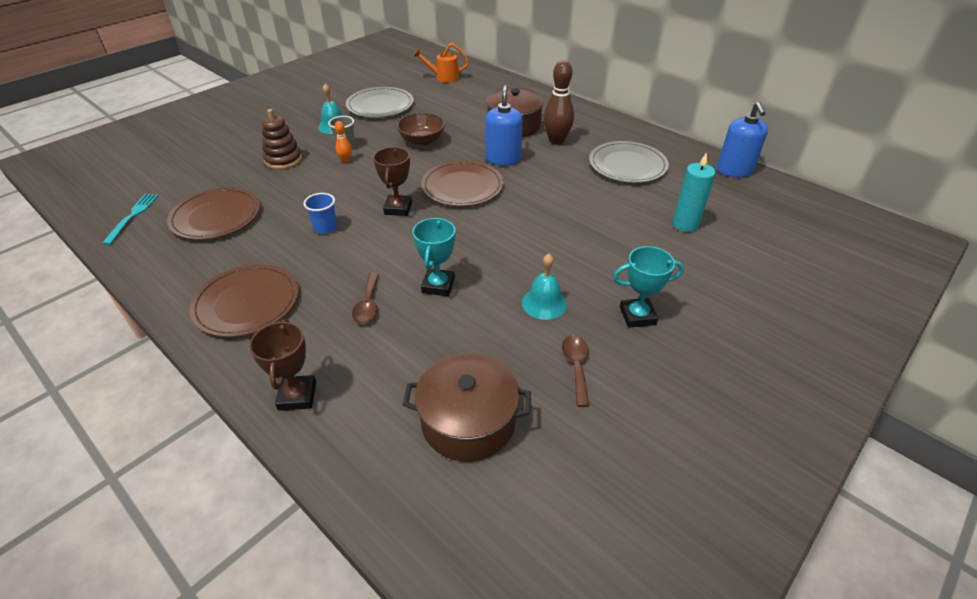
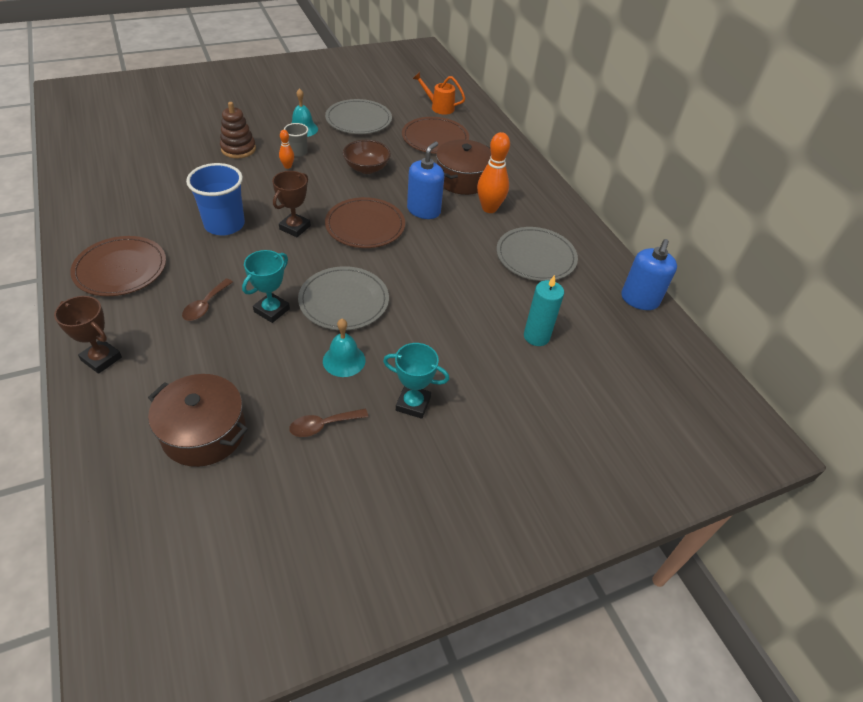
camera: 20 degrees right, 5 degrees up
turquoise fork [102,194,159,245] -> none
brown plate [167,187,260,240] -> brown plate moved to [402,117,469,154]
brown trophy [249,319,316,411] -> brown trophy turned 75 degrees counterclockwise [54,296,122,374]
blue cup [304,193,337,234] -> blue cup [186,163,245,235], size x1.88
brown bowling pin [543,60,574,145] -> orange bowling pin [477,132,510,213]
brown spoon [562,335,589,407] -> brown spoon turned 135 degrees counterclockwise [289,409,368,437]
none -> grey plate [298,266,389,330]

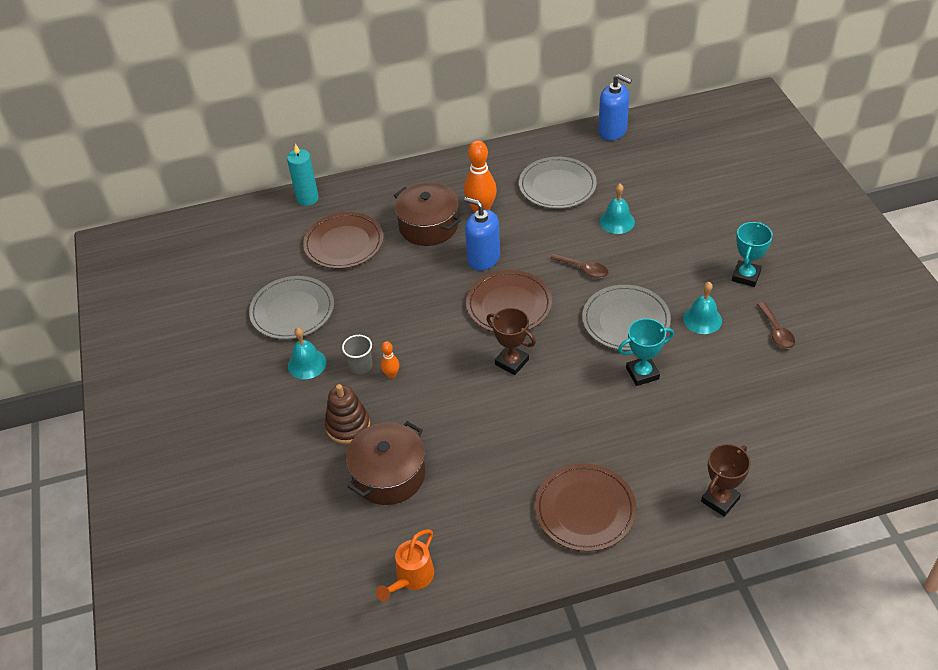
camera: 75 degrees left, 0 degrees up
brown pot [148,374,248,467] -> brown pot moved to [346,421,425,505]
brown spoon [182,279,233,321] -> brown spoon moved to [550,254,609,278]
blue cup [186,163,245,235] -> none
turquoise trophy [242,250,290,323] -> turquoise trophy turned 60 degrees counterclockwise [618,318,674,386]
brown bowl [343,140,391,174] -> none
orange watering can [413,72,466,114] -> orange watering can moved to [376,529,434,602]
turquoise candle [524,275,564,346] -> turquoise candle moved to [287,144,319,206]
none -> turquoise bell [600,184,635,234]

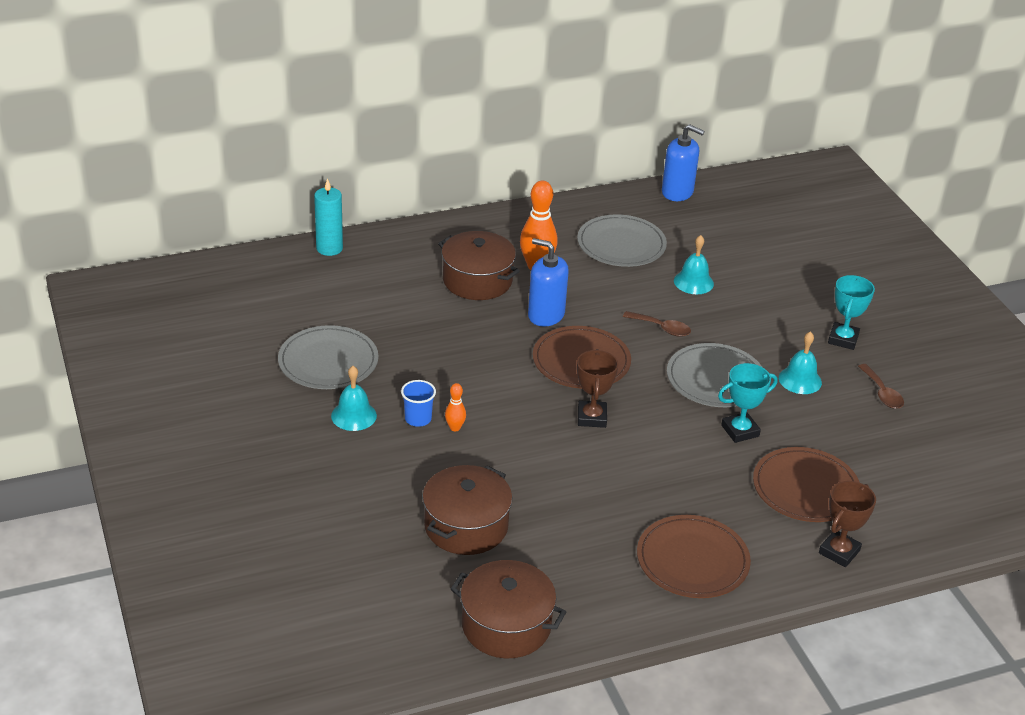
camera: 10 degrees left, 10 degrees down
brown plate [303,212,384,269] -> brown plate moved to [753,447,860,522]
brown stacking toy [325,384,370,444] -> none
grey cup [342,335,373,374] -> blue cup [401,380,436,427]
orange watering can [376,529,434,602] -> brown pot [451,560,566,658]
brown trophy [486,308,536,375] -> brown trophy turned 60 degrees clockwise [577,349,619,428]

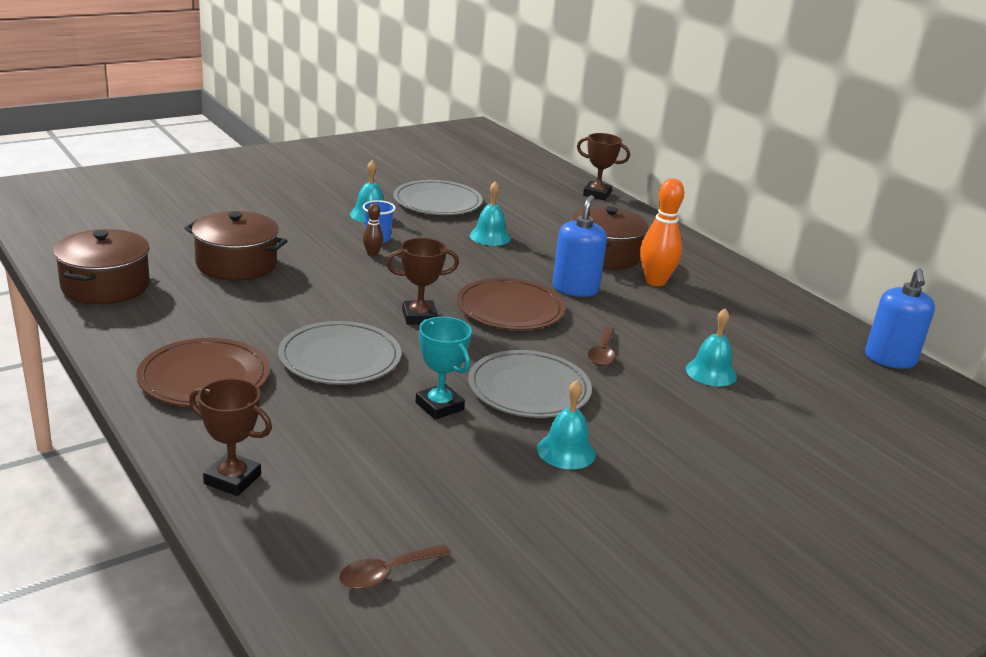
camera: 75 degrees right, 10 degrees down
turquoise candle [314,178,343,256] -> brown trophy [577,133,630,200]
orange bowling pin [445,383,466,431] -> brown bowling pin [363,203,383,256]
grey plate [577,214,667,267] -> grey plate moved to [278,321,401,385]
brown plate [753,447,860,522] -> none
turquoise trophy [828,275,875,350] -> none
brown spoon [858,364,904,409] -> brown spoon moved to [339,544,451,589]
none -> turquoise bell [470,181,511,246]

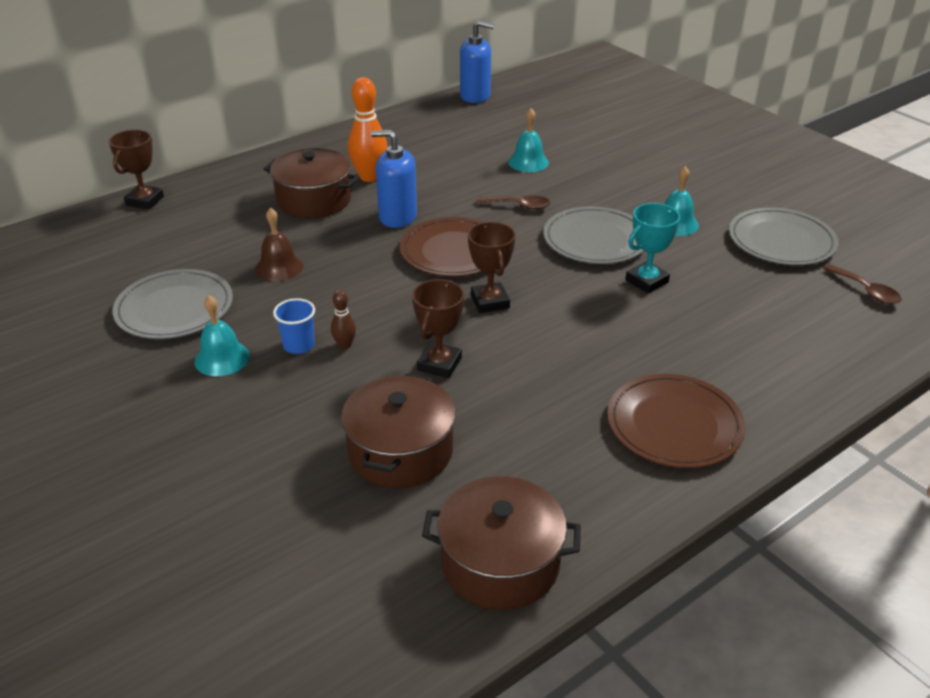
camera: 90 degrees left, 10 degrees up
brown trophy [189,378,272,496] -> brown trophy moved to [412,279,464,378]
grey plate [278,321,401,385] -> grey plate moved to [729,208,839,265]
turquoise bell [470,181,511,246] -> brown bell [255,208,304,281]

